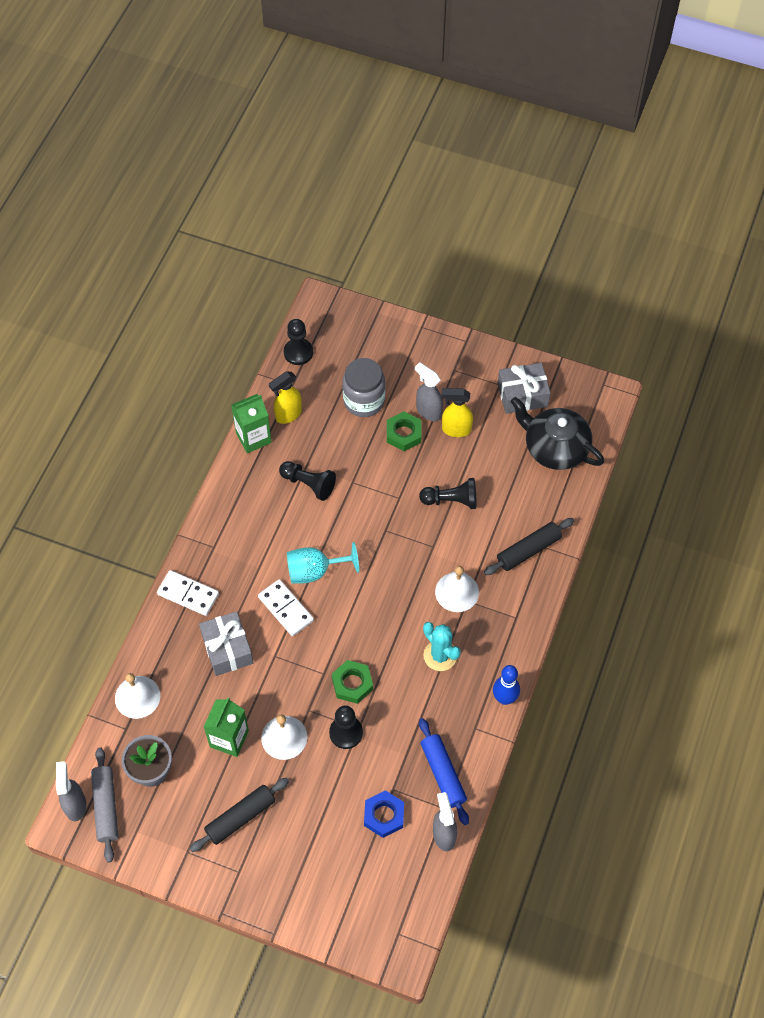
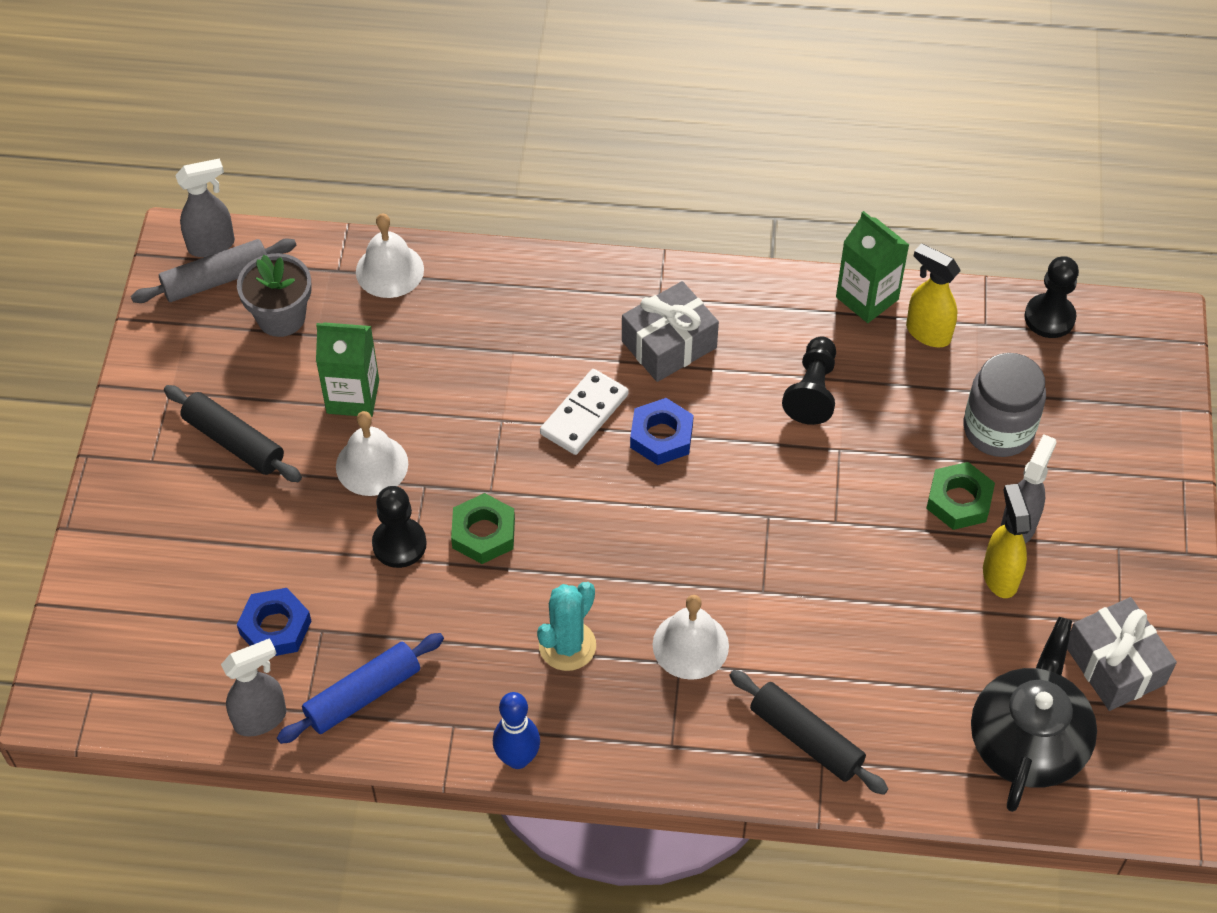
camera: 75 degrees right, 5 degrees down
white domino [157,570,219,616] -> none
grey gift [199,611,253,676] -> grey gift moved to [622,281,719,382]
turquoise goblet [287,542,359,584] -> blue nut [630,398,694,465]
black pawn [419,478,476,509] -> none

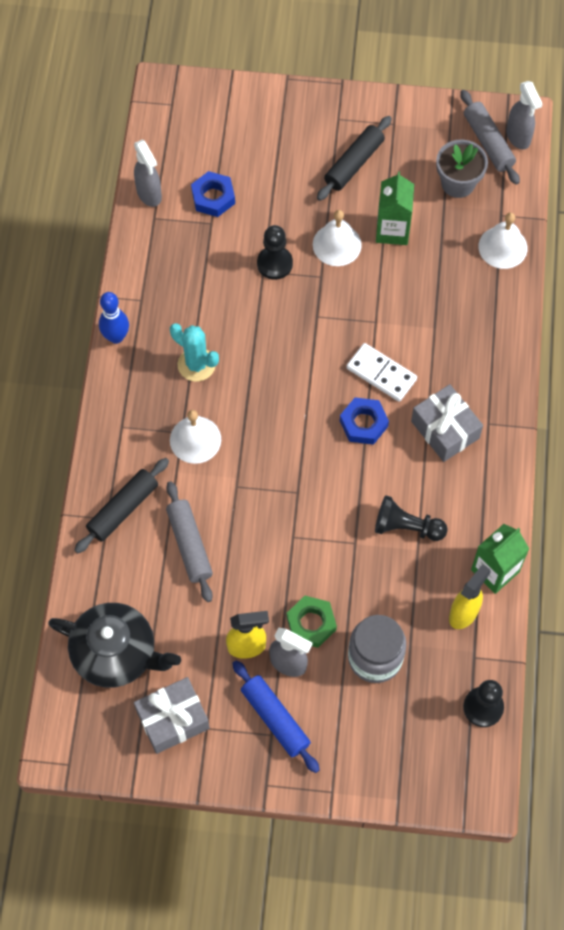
camera: 90 degrees right, 10 degrees up
blue rolling pin [277,633,444,744] -> blue rolling pin moved to [232,660,320,773]
green nut [451,493,515,564] -> none
none -> grey rolling pin [166,481,213,602]

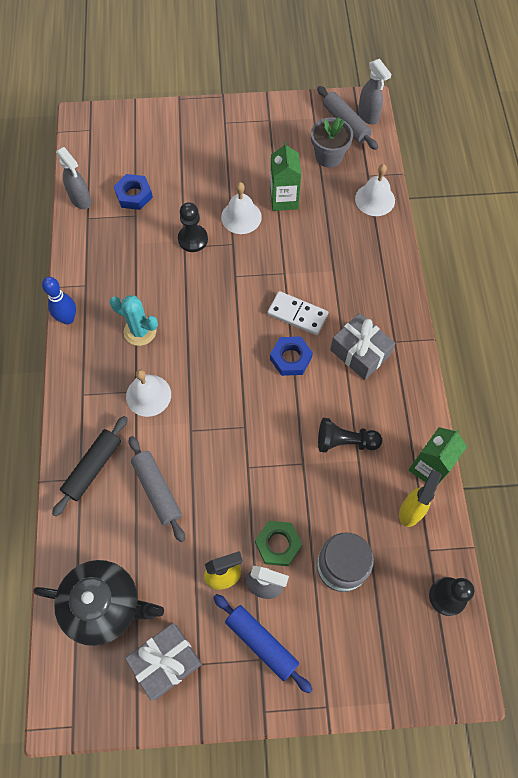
camera: 10 degrees left, 0 degrees up
black rolling pin [317,116,392,201] -> none

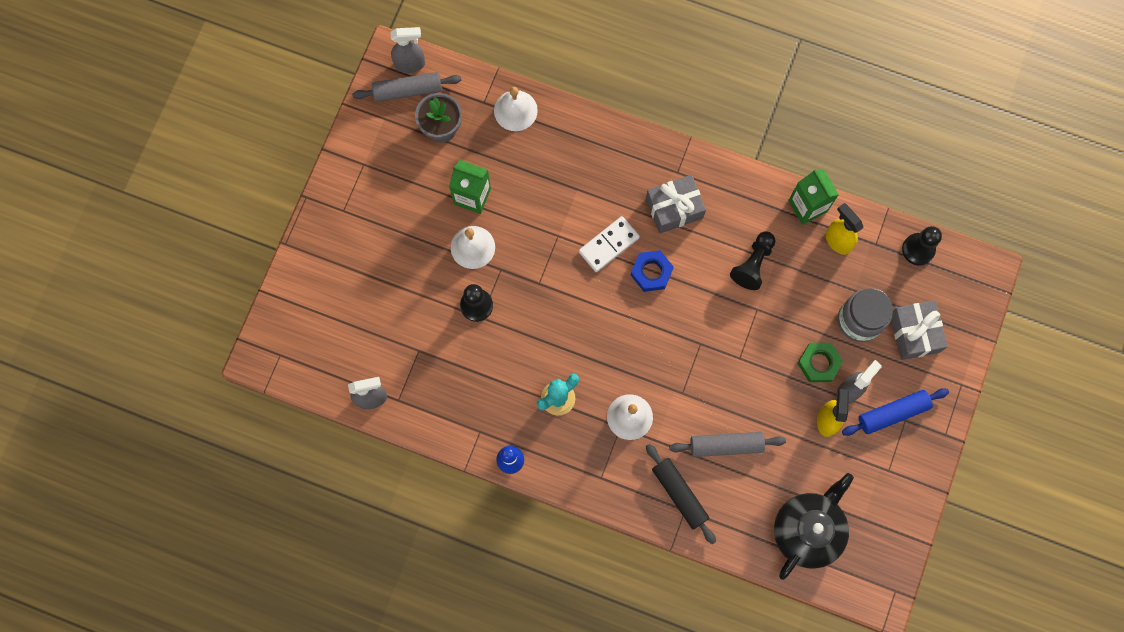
camera: 65 degrees left, 10 degrees up
blue nut [114,174,153,210] -> none
grey gift [125,623,202,700] -> grey gift moved to [891,300,948,360]

